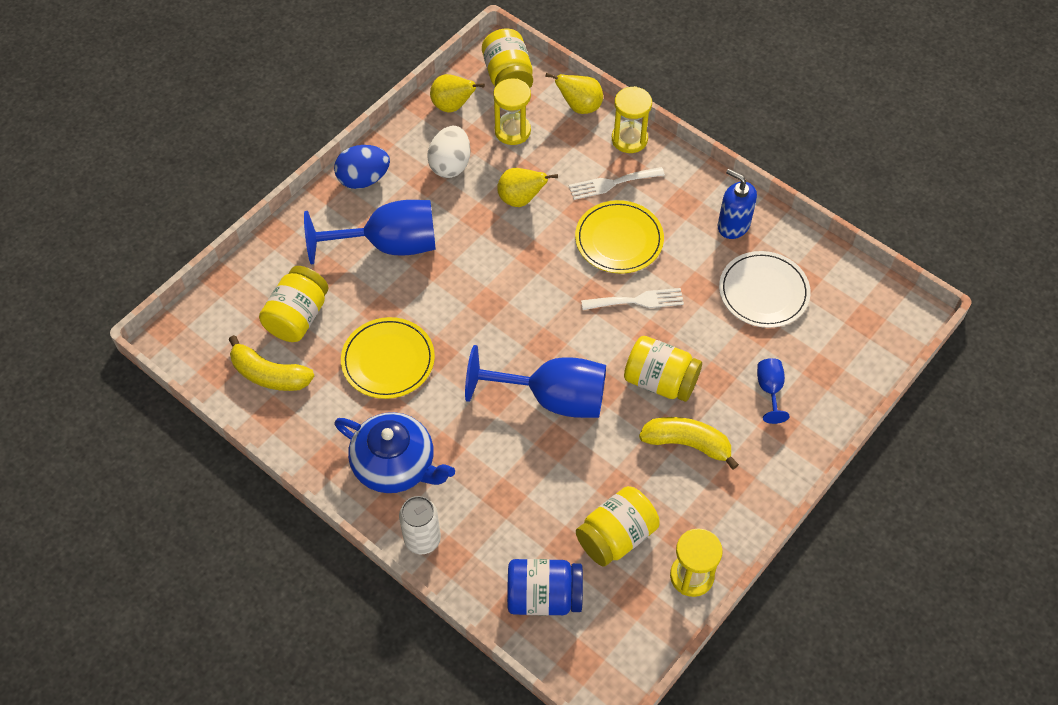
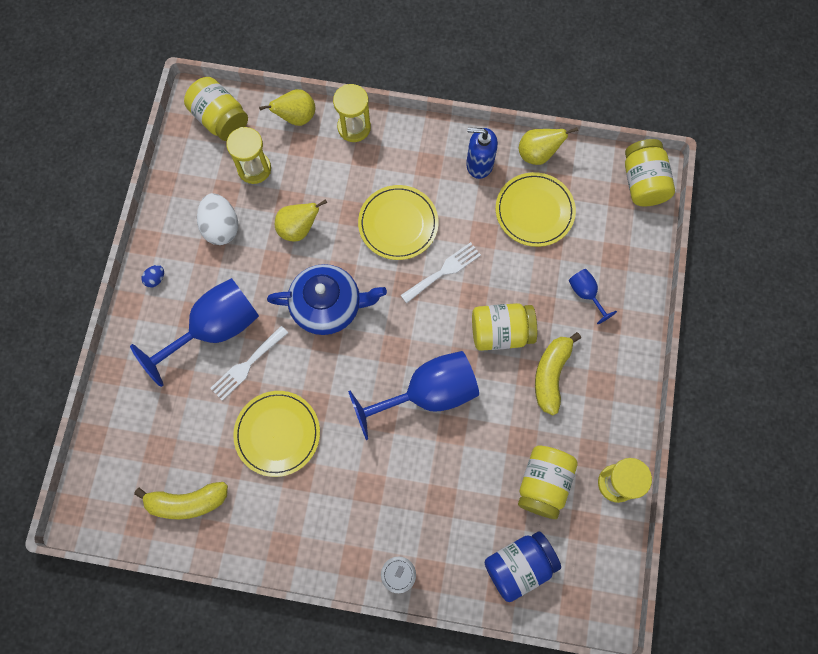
camera: 30 degrees left, 15 degrees up
yellow jar [259,266,329,342] -> yellow jar moved to [625,139,675,206]
blue egg [334,145,390,189] -> blue egg [141,265,164,288], size x0.47
blue teapot [335,412,455,493] -> blue teapot moved to [267,264,387,335]
yellow pear [430,74,485,113] -> yellow pear moved to [519,127,578,165]
white fork [569,167,665,200] -> white fork moved to [210,326,288,401]
yellow banana [639,417,739,469] -> yellow banana turned 60 degrees counterclockwise [535,332,581,415]
white plate [719,251,811,328] -> yellow plate [496,172,576,247]

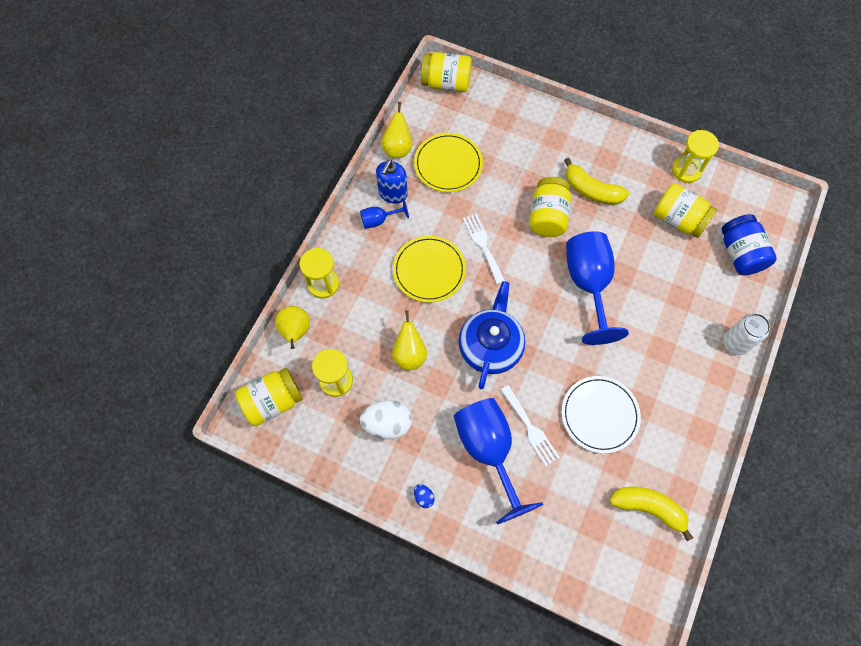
camera: 75 degrees left, 5 degrees down
yellow banana [134,482,228,520] -> yellow banana turned 75 degrees counterclockwise [610,486,693,541]
yellow plate [233,391,320,477] -> white plate [562,376,641,453]
blue goblet [569,269,617,324] -> blue goblet moved to [360,199,409,228]

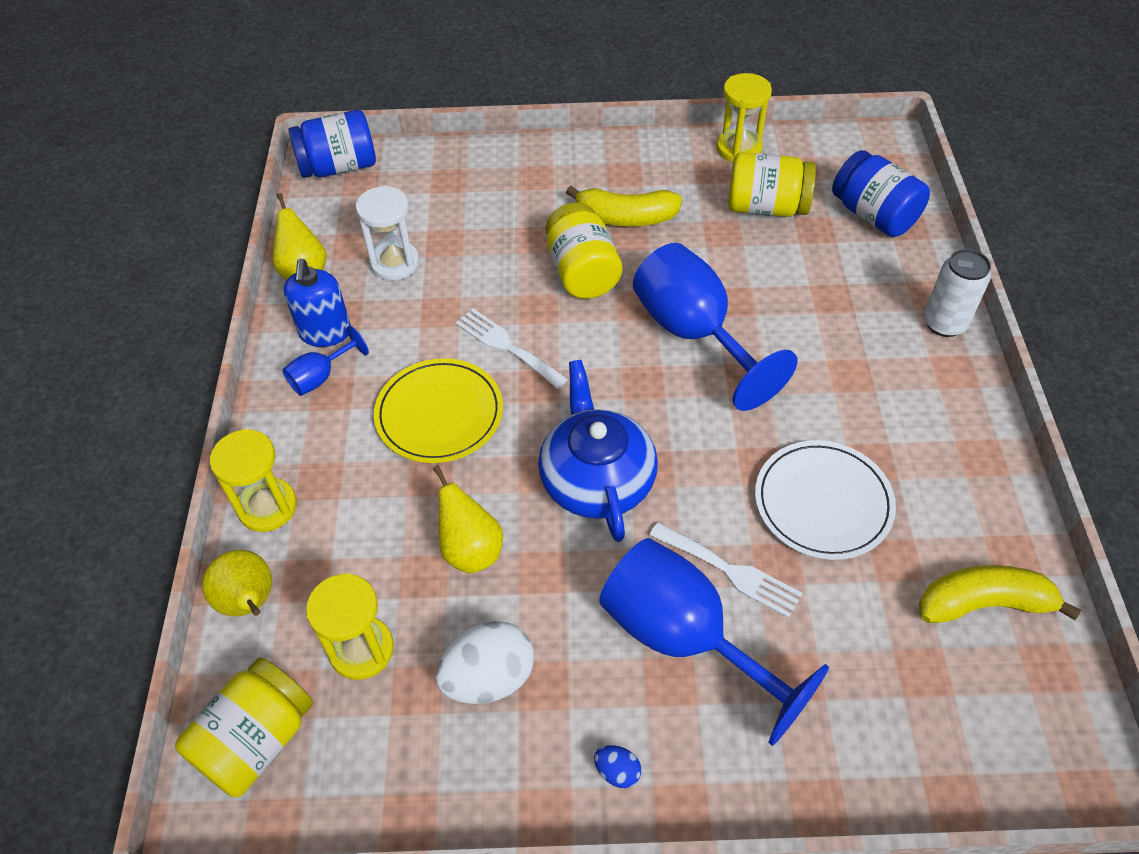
camera: 25 degrees left, 15 degrees down
yellow plate [414,133,483,192] -> white hourglass [356,185,419,281]
yellow jar [421,52,472,92] -> blue jar [288,110,376,178]

